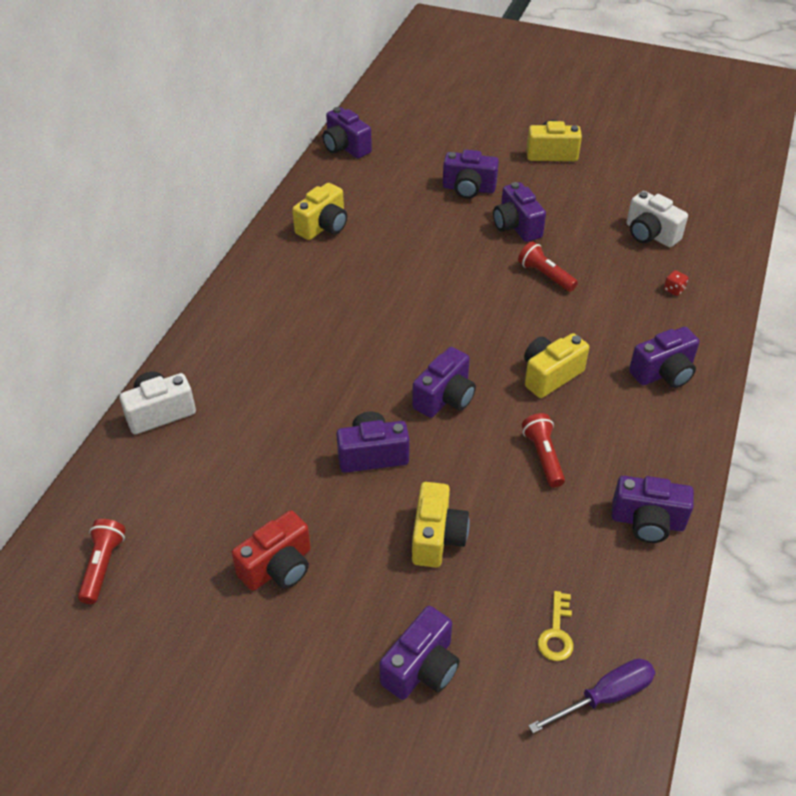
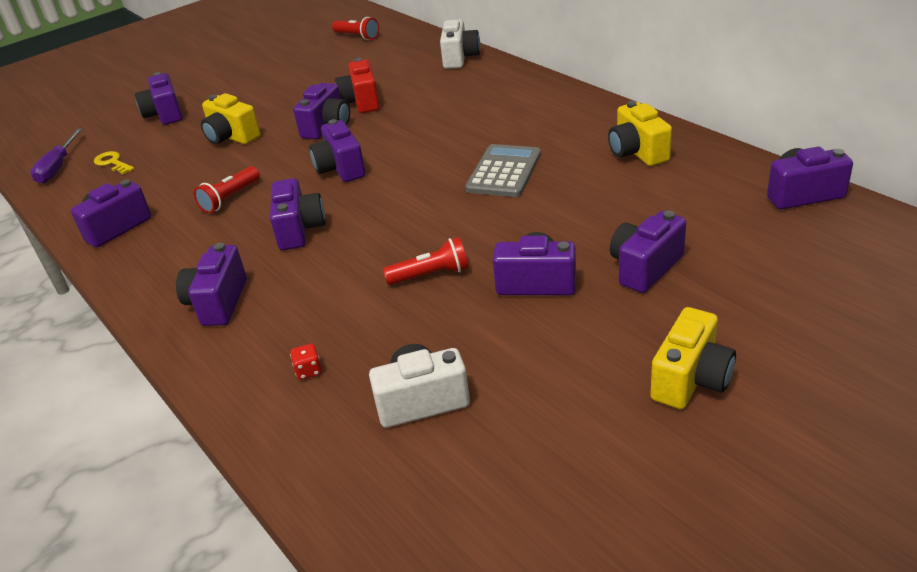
camera: 125 degrees right, 10 degrees down
red camera [232,510,311,591] -> red camera moved to [335,58,380,113]
red flashlight [522,413,565,488] -> red flashlight turned 105 degrees clockwise [194,166,260,213]
yellow camera [524,333,589,398] -> purple camera [270,178,325,250]
none -> grey calculator [465,144,541,197]

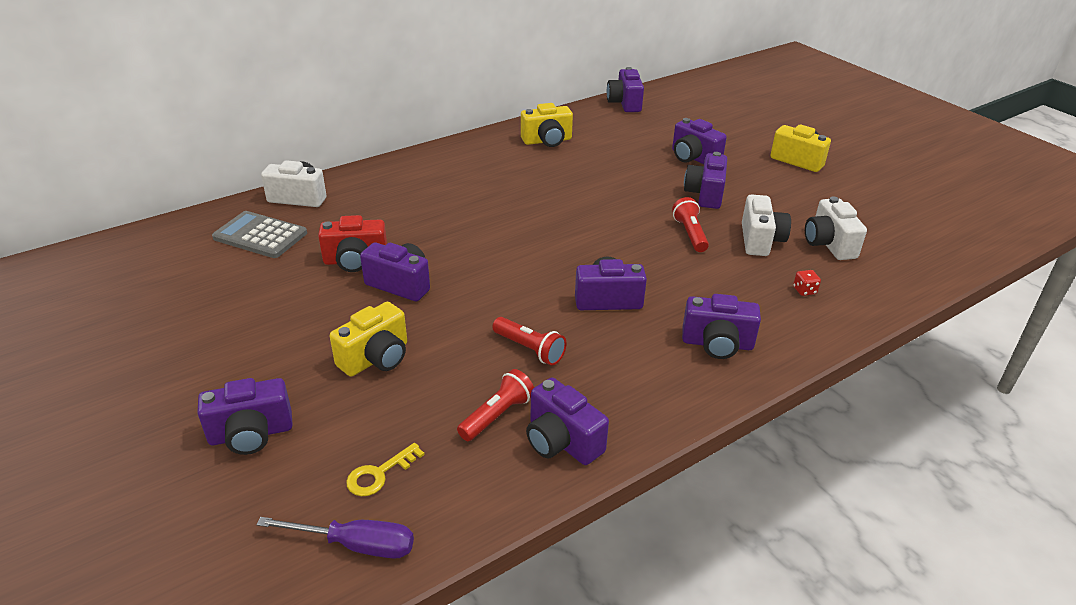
camera: 90 degrees left, 0 degrees up
purple camera [309,119,366,182] -> none
red flashlight [332,17,379,40] -> red flashlight moved to [457,369,534,441]
grey calculator [465,144,541,197] -> grey calculator moved to [212,211,307,258]
none -> white camera [742,194,791,256]

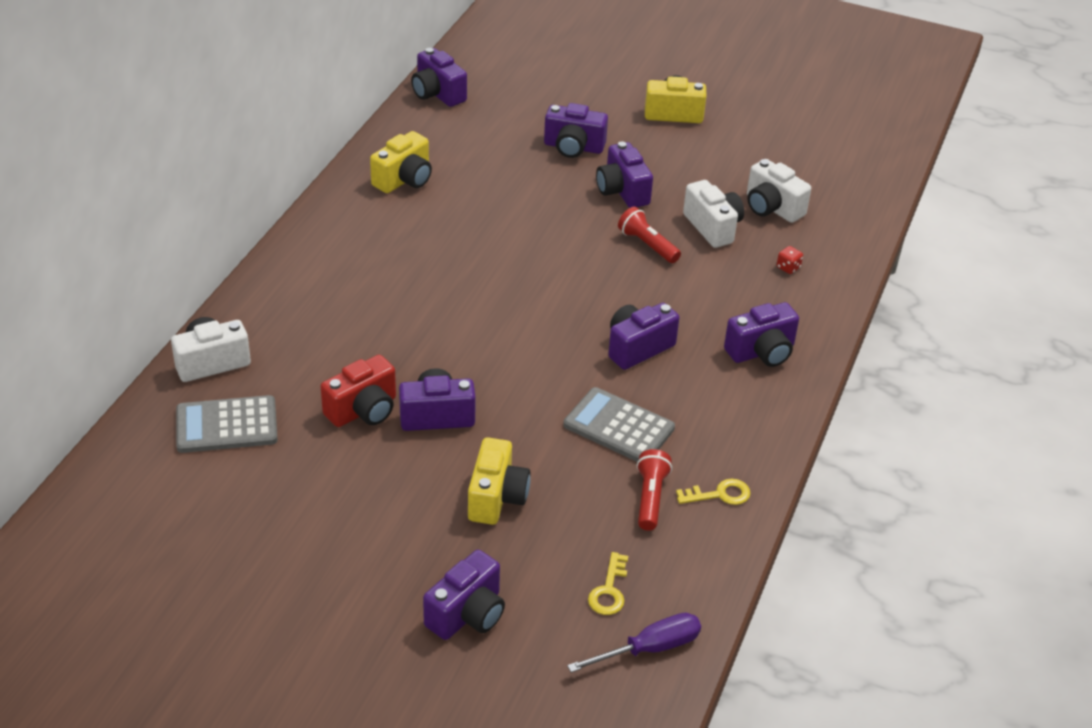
camera: 35 degrees left, 5 degrees up
red flashlight [492,317,567,365] -> grey calculator [563,387,675,462]
purple camera [526,378,609,465] -> yellow key [676,479,751,505]

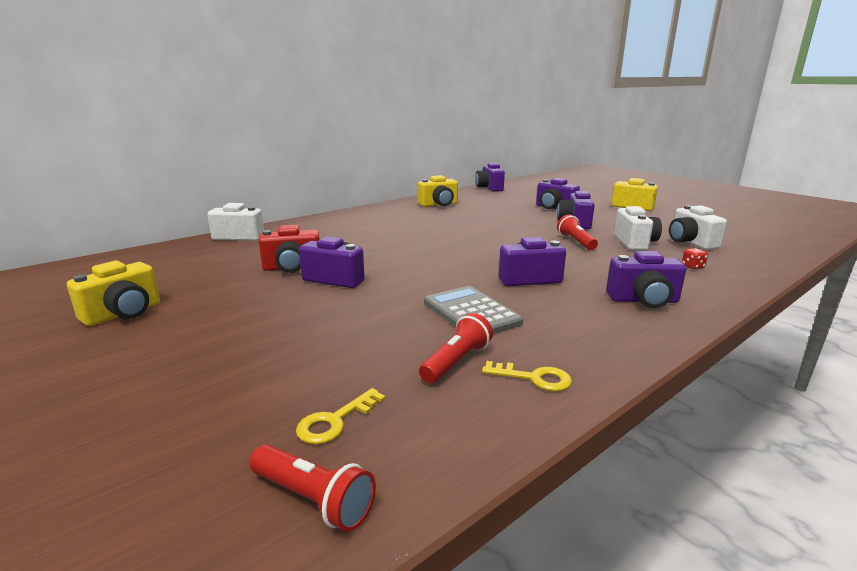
camera: 30 degrees right, 20 degrees down
grey calculator [176,395,278,453] -> none
purple camera [423,550,505,640] -> none
yellow camera [468,437,530,525] -> yellow camera moved to [67,261,160,326]
purple screwdriver [567,613,701,673] -> red flashlight [249,444,376,532]

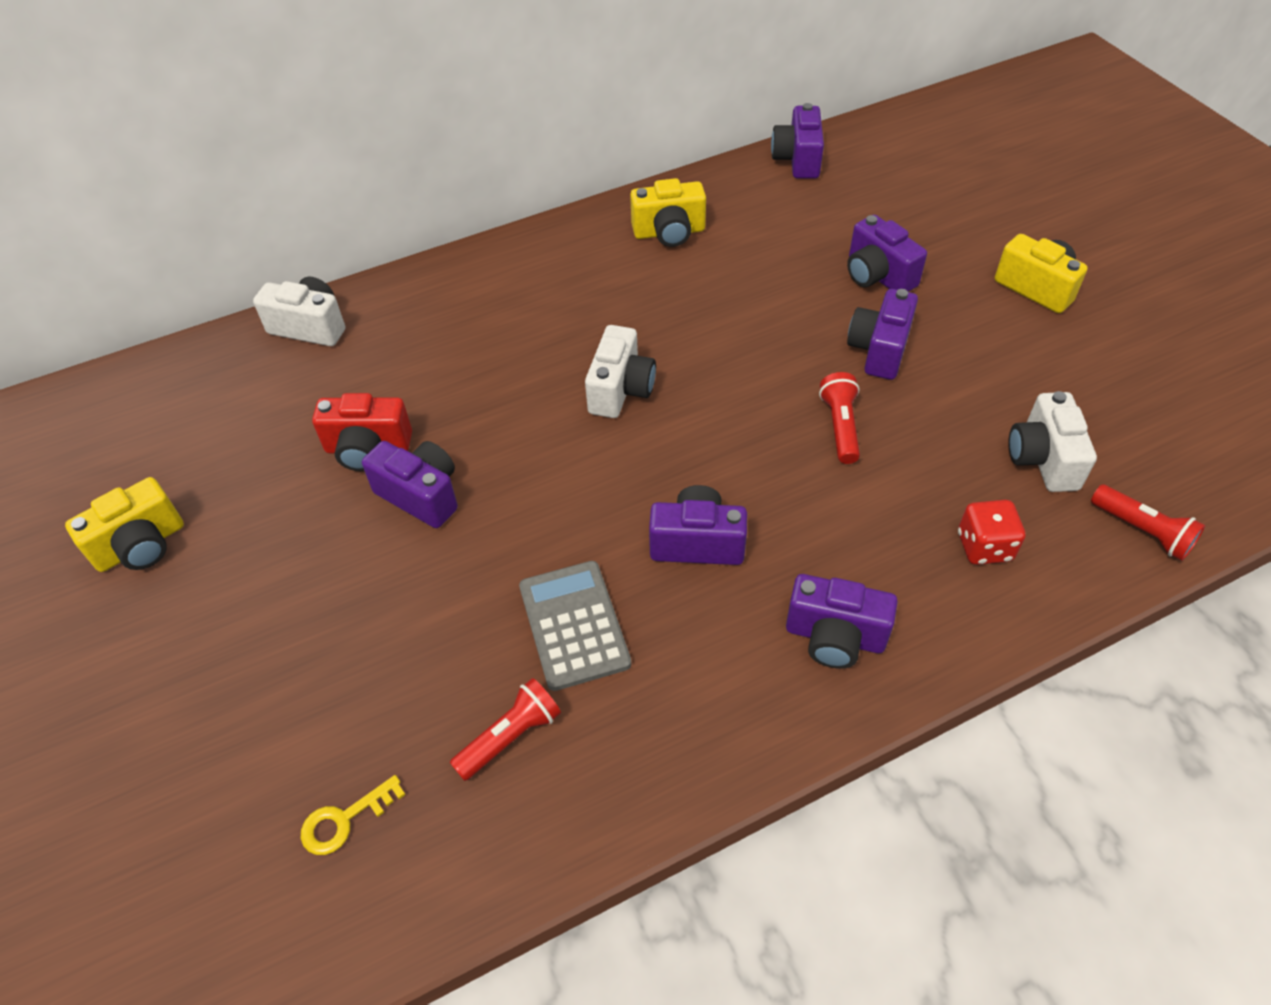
camera: 15 degrees right, 30 degrees up
red flashlight [249,444,376,532] -> red flashlight moved to [1091,484,1205,561]
yellow key [482,361,572,391] -> none
white camera [614,206,662,250] -> white camera moved to [585,325,656,418]
red dice [682,248,708,269] -> red dice [958,500,1025,565], size x1.74

